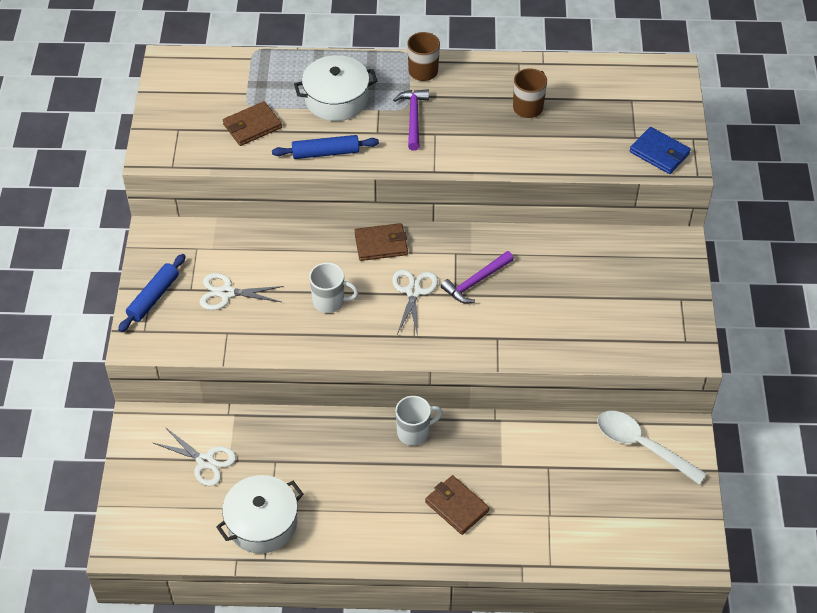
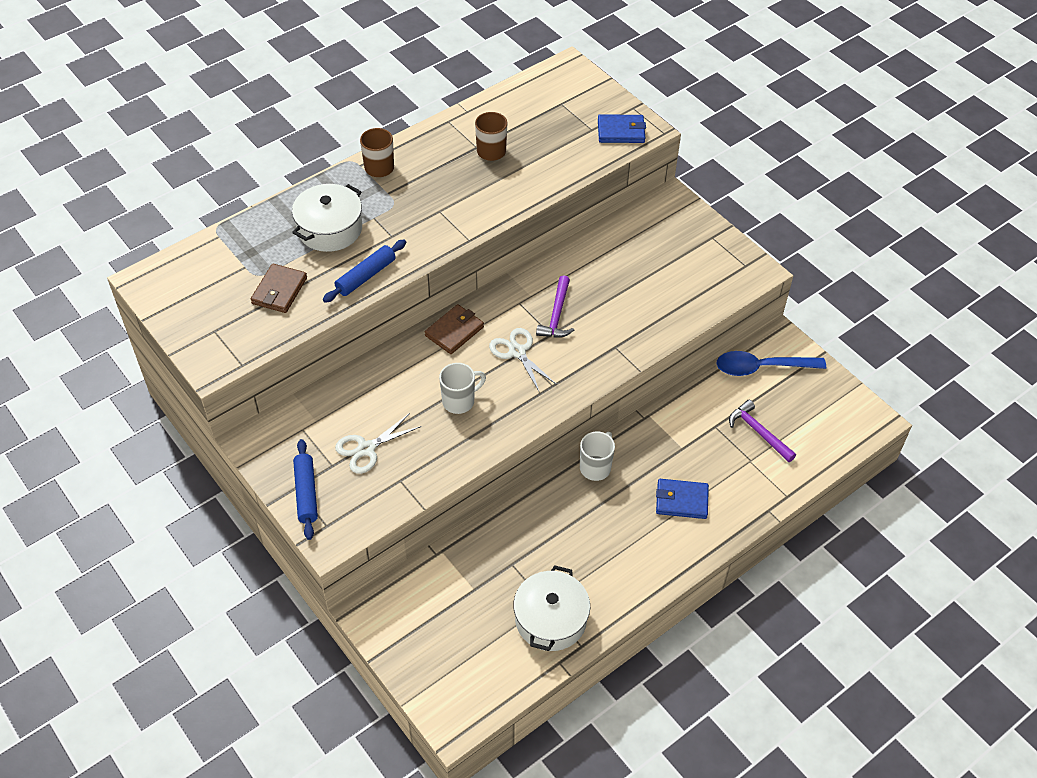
camera: 40 degrees left, 0 degrees up
white scissors [153,427,236,486] -> none
purple hammer [393,89,429,151] -> purple hammer moved to [729,400,796,462]
brown wallet [425,475,489,535] -> blue wallet [656,479,709,519]
white spoon [597,411,707,485] -> blue spoon [717,351,826,376]

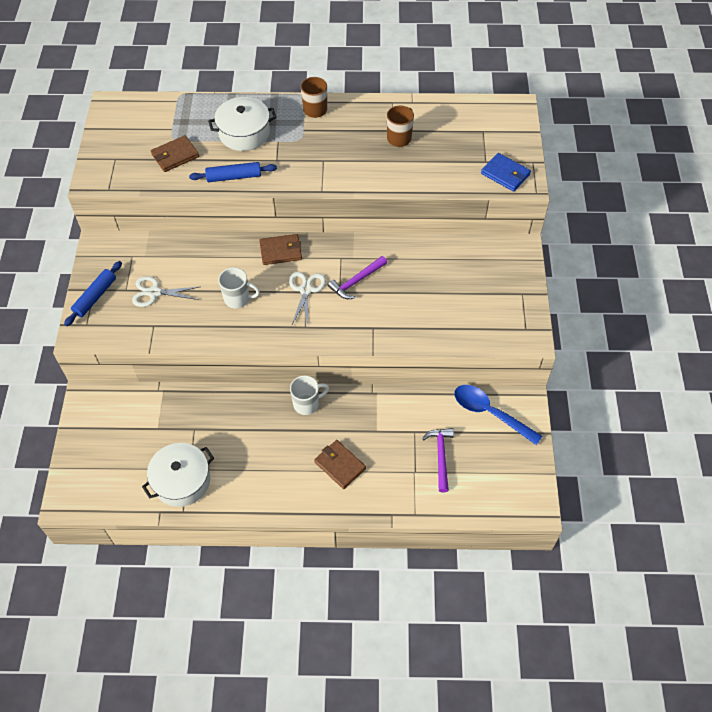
camera: 40 degrees right, 5 degrees up
blue wallet [656,479,709,519] -> brown wallet [314,440,366,489]

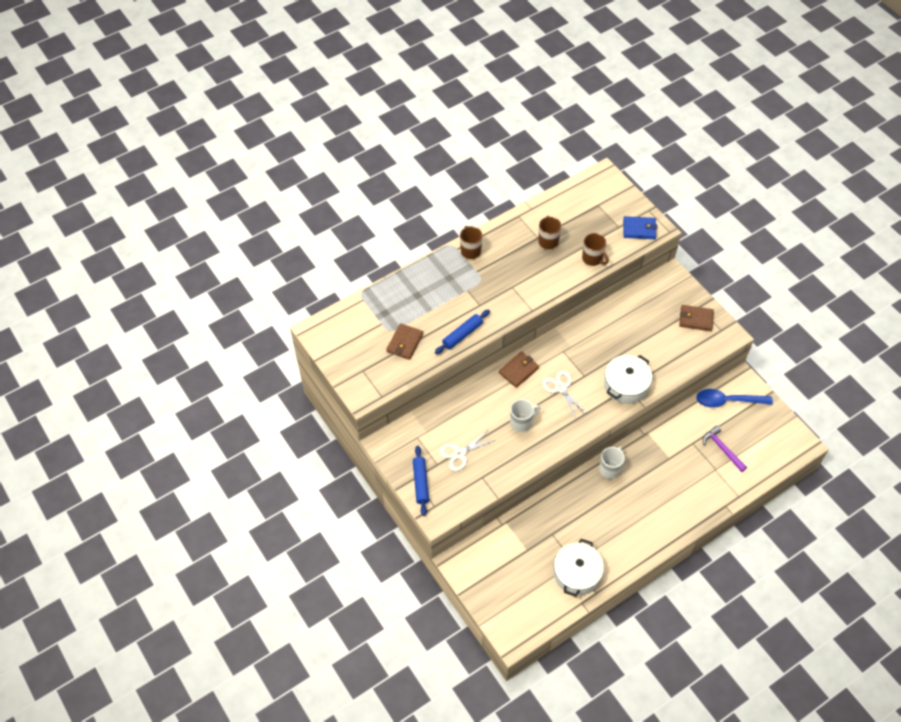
camera: 35 degrees left, 0 degrees up
white pot [208,97,276,151] -> white pot moved to [604,355,652,404]
brown wallet [314,440,366,489] -> brown wallet moved to [679,305,714,331]
purple hammer [328,256,387,299] -> none
none -> brown mug [582,233,609,266]

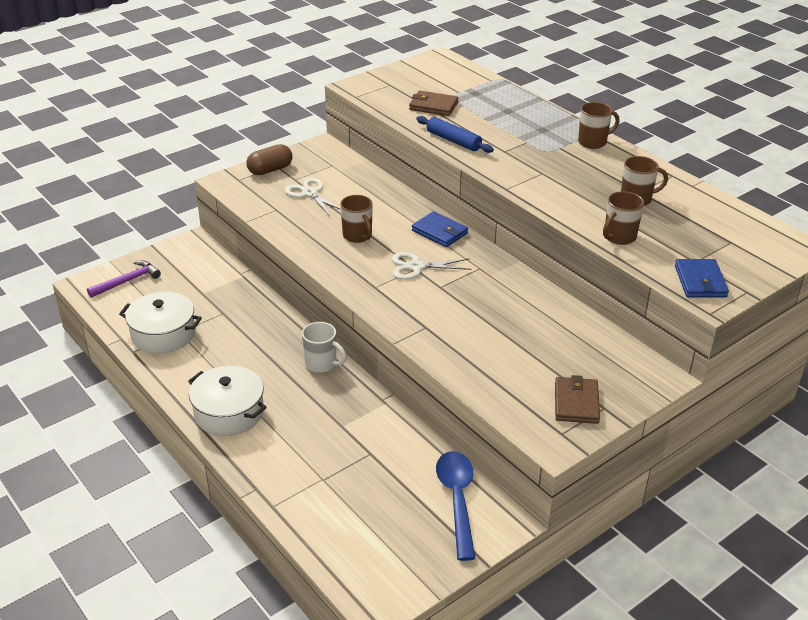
camera: 85 degrees right, 20 degrees down
blue rolling pin [413,446,429,516] -> brown capsule [246,144,292,175]
brown wallet [499,351,539,388] -> blue wallet [412,211,468,247]
white mug [510,399,541,432] -> brown mug [340,195,373,243]
white scissors [542,371,586,419] -> white scissors turned 150 degrees counterclockwise [392,252,472,280]
white pot [604,355,652,404] -> white pot moved to [188,366,267,436]
purple hammer [703,426,747,472] -> purple hammer moved to [87,260,161,298]

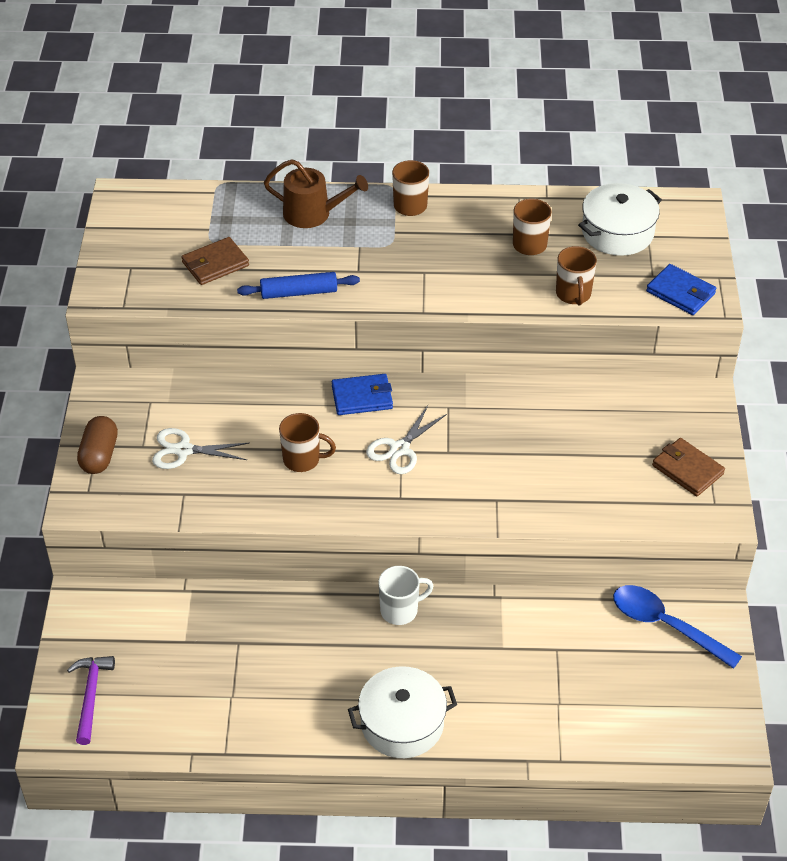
camera: 50 degrees left, 10 degrees up
white pot [119,292,202,354] -> white pot moved to [578,183,662,256]
none -> brown watering can [264,159,368,228]

